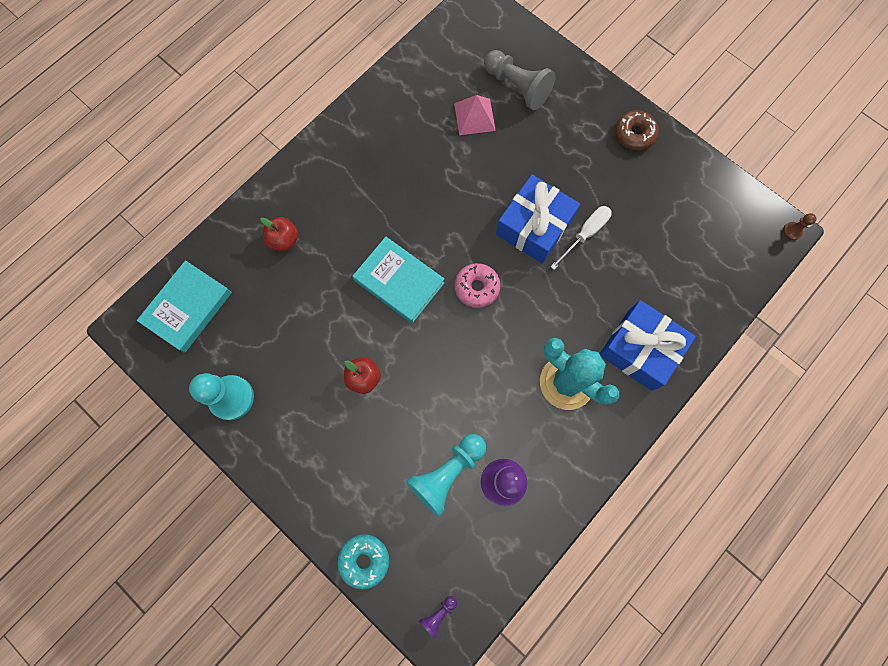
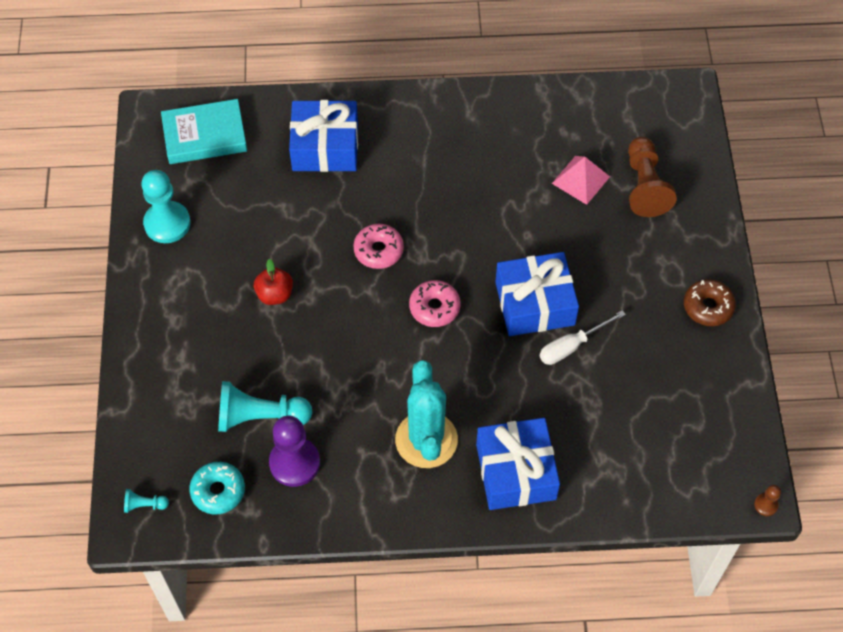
camera: 45 degrees right, 15 degrees down
red apple [260,217,298,251] -> blue gift [289,100,358,172]
turquoise donut [338,534,389,589] -> turquoise donut moved to [189,462,245,515]
turquoise book [353,237,444,323] -> pink donut [353,224,404,269]
purple pawn [419,596,457,639] -> turquoise pawn [124,489,169,513]
grey pawn [484,50,556,110] -> brown pawn [628,137,677,217]
white screwdriver [550,206,612,270] -> white screwdriver turned 150 degrees clockwise [539,310,626,365]

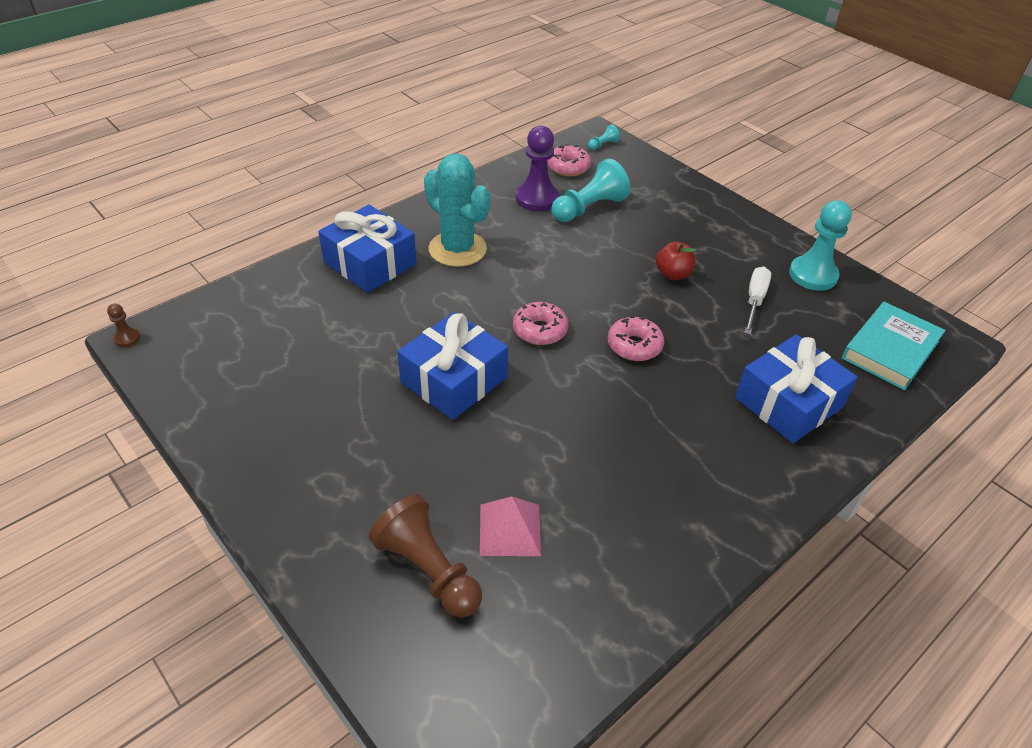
camera: 140 degrees right, 15 degrees down
turquoise donut [189,462,245,515] -> pink donut [547,144,591,176]
white screwdriver [539,310,626,365] -> white screwdriver moved to [744,267,771,335]
brown donut [684,279,736,326] -> none

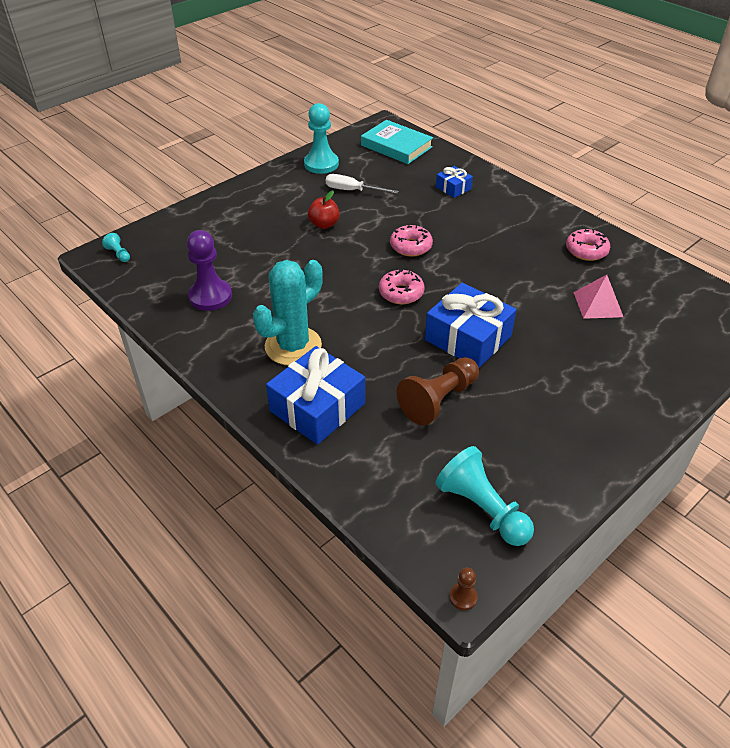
camera: 90 degrees left, 0 degrees up
brown pawn [369,494,482,618] -> brown pawn moved to [396,357,479,425]
pink donut [547,144,591,176] -> pink donut moved to [566,229,610,261]
turquoise pawn [551,159,631,222] -> turquoise pawn moved to [435,446,534,546]
blue gift [735,334,858,443] -> blue gift [436,166,473,198], size x0.51

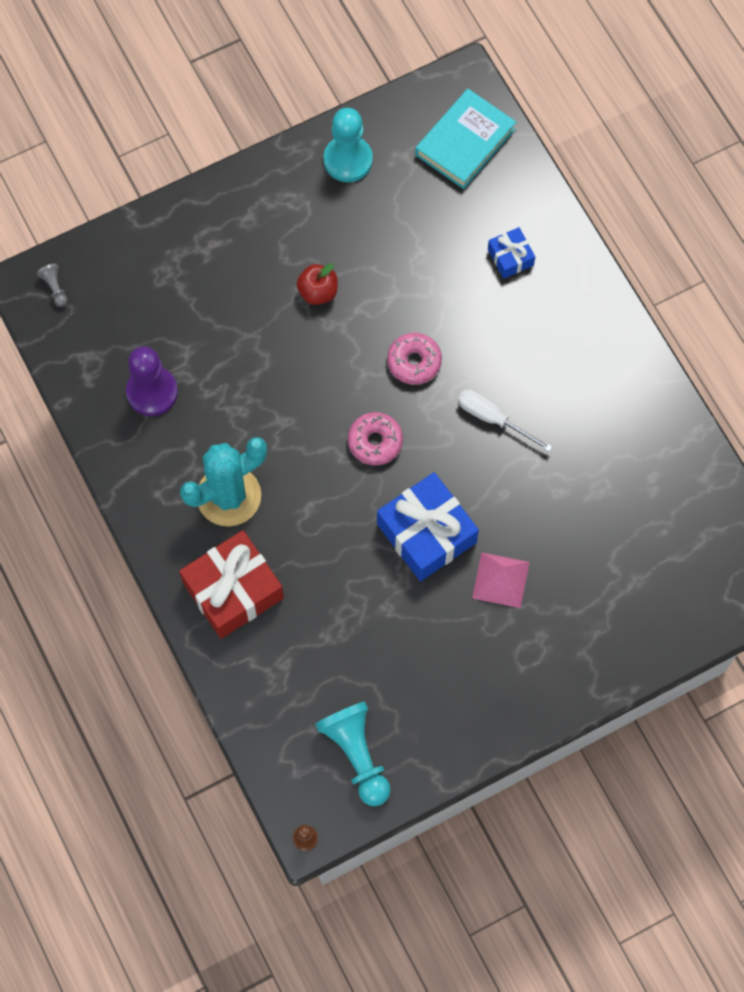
camera: 15 degrees right, 25 degrees up
turquoise pawn [102,233,130,262] -> grey pawn [37,264,68,307]
blue gift [266,346,365,444] -> red gift [179,530,284,639]
white screwdriver [326,174,398,194] -> white screwdriver moved to [458,390,552,452]
turquoise book [361,120,433,164] -> turquoise book turned 75 degrees clockwise [415,89,516,189]
brown pawn [396,357,479,425] -> none
pink donut [566,229,610,261] -> none
pink pyramid [573,275,623,319] -> pink pyramid moved to [472,552,530,608]

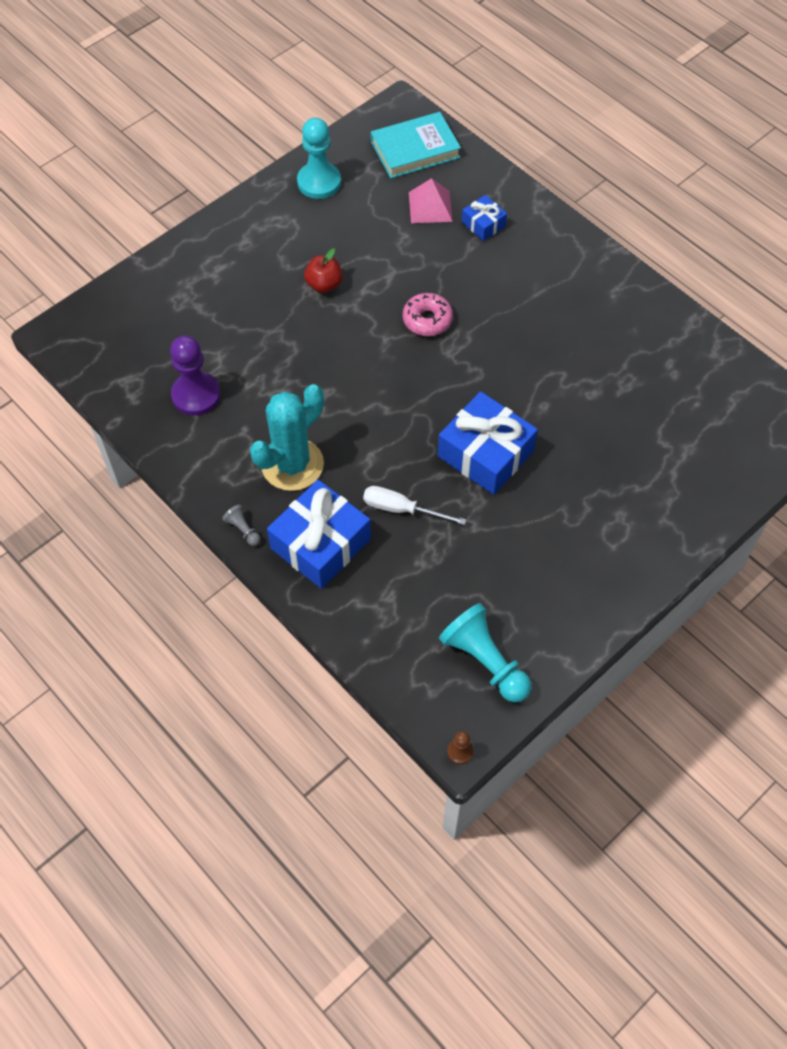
camera: 15 degrees left, 10 degrees down
grey pawn [37,264,68,307] -> grey pawn moved to [222,504,261,546]
red gift [179,530,284,639] -> blue gift [267,480,371,589]
pink donut [348,412,403,465] -> none
turquoise book [415,89,516,189] -> turquoise book turned 45 degrees clockwise [371,112,461,178]
white screwdriver [458,390,552,452] -> white screwdriver moved to [363,486,467,525]
pink pyramid [472,552,530,608] -> pink pyramid moved to [409,178,453,223]

